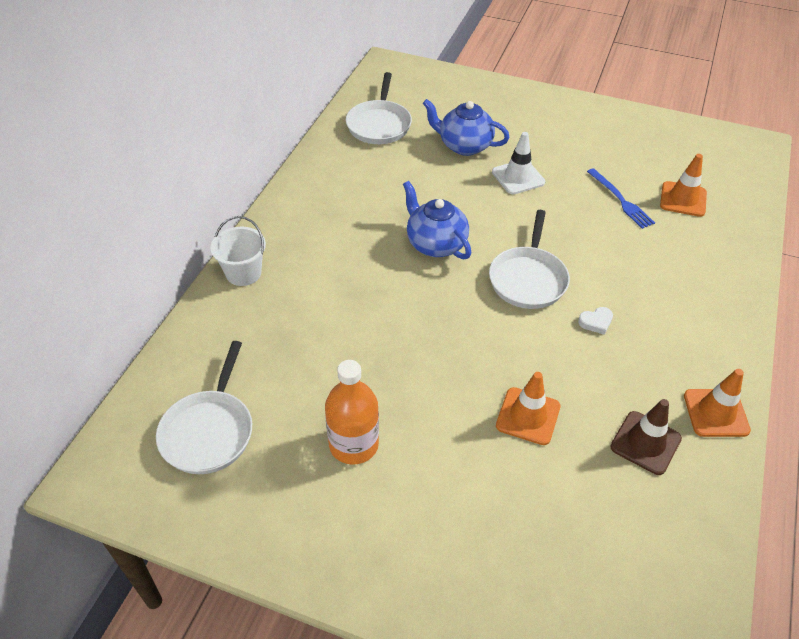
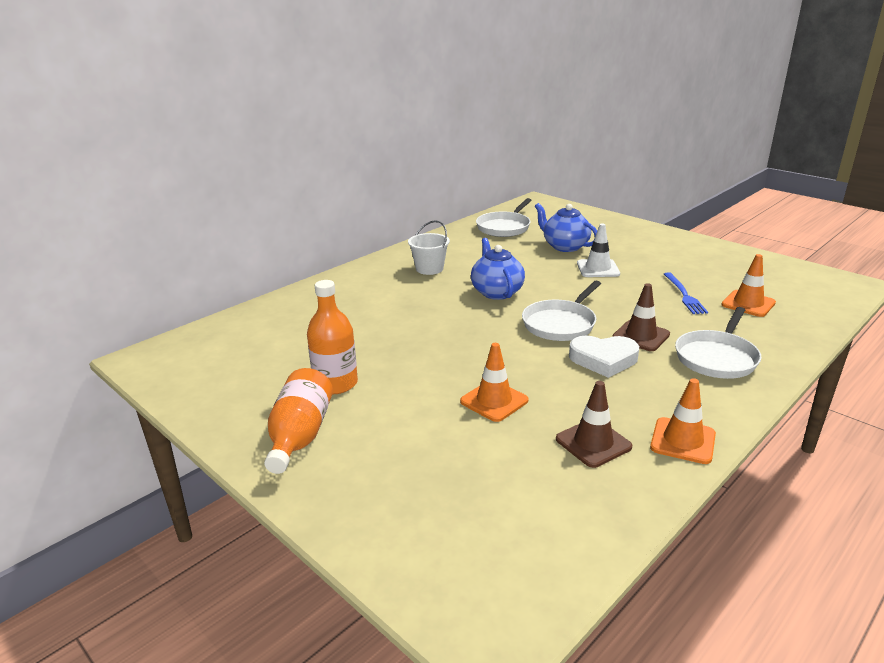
camera: 25 degrees right, 20 degrees down
white pan [156,341,252,474] -> white pan moved to [675,307,762,379]
white bucket [210,216,266,286] -> white bucket moved to [408,220,450,275]
white heart [578,307,613,335] -> white heart [569,336,639,378], size x2.01
none -> orange bottle [264,368,333,474]
none -> brown traffic cone [612,283,670,351]

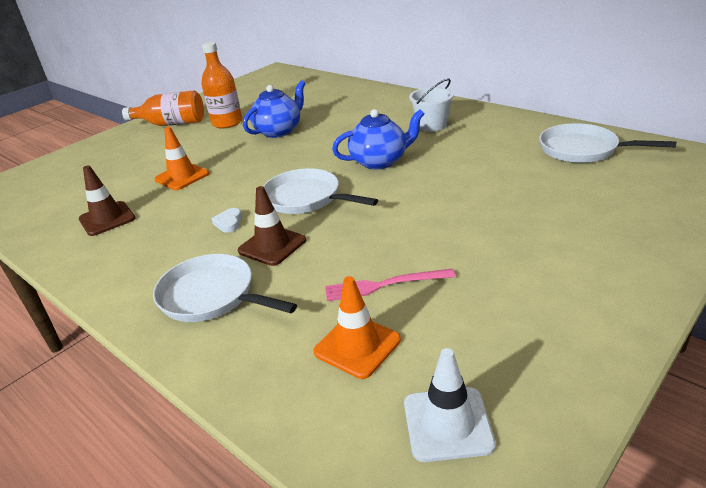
camera: 90 degrees right, 5 degrees up
blue teapot [535,203,597,252] -> blue teapot moved to [243,80,305,138]
white heart [569,336,639,378] -> white heart [211,208,242,233], size x0.50
white traffic cone [577,223,620,277] -> white traffic cone moved to [404,348,496,462]
orange traffic cone [650,378,716,464] -> none
blue fork [664,272,708,314] -> pink fork [325,269,456,301]

